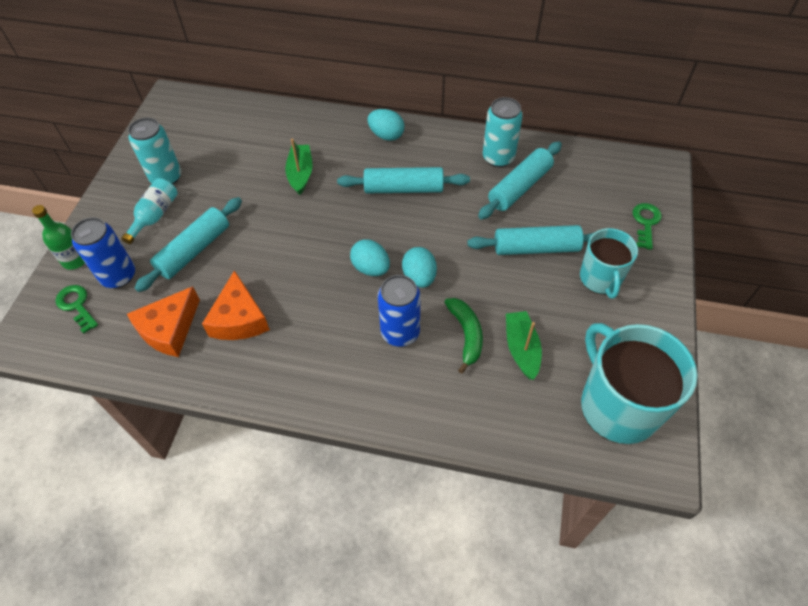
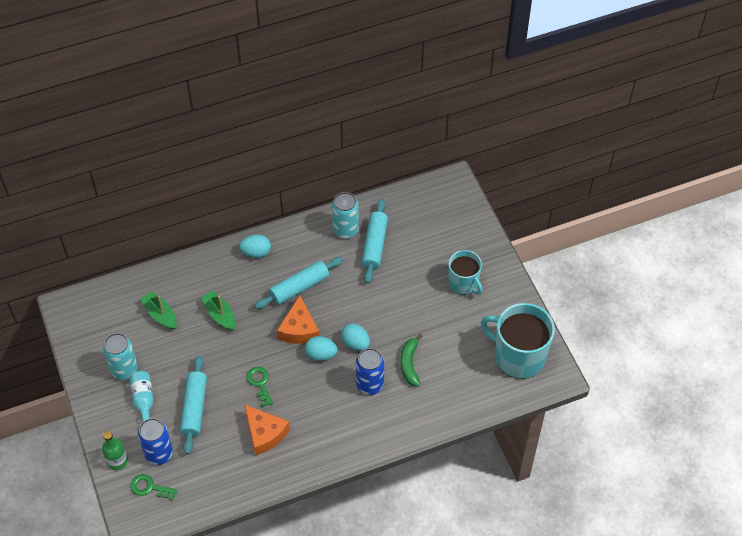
camera: 35 degrees left, 0 degrees up
orange cheese [127,286,200,357] -> orange cheese moved to [277,295,319,344]
green banana [444,298,483,373] -> green banana turned 135 degrees counterclockwise [400,334,423,386]
turquoise rolling pin [467,225,595,255] -> none
green boat [506,311,542,380] -> green boat moved to [140,291,177,330]
green key [633,203,662,250] -> green key moved to [247,367,273,407]

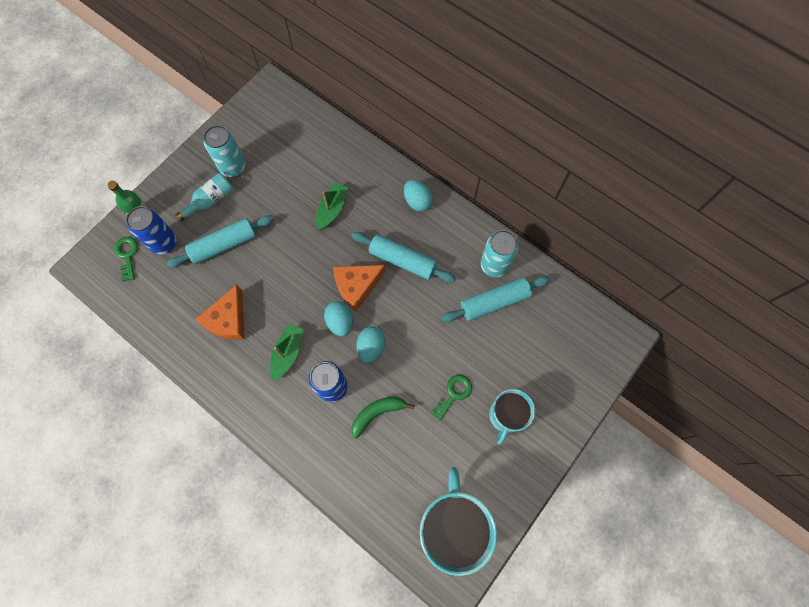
camera: 60 degrees right, 15 degrees up
green boat [140,291,177,330] -> green boat moved to [270,324,304,381]
green key [247,367,273,407] -> green key moved to [430,375,472,421]

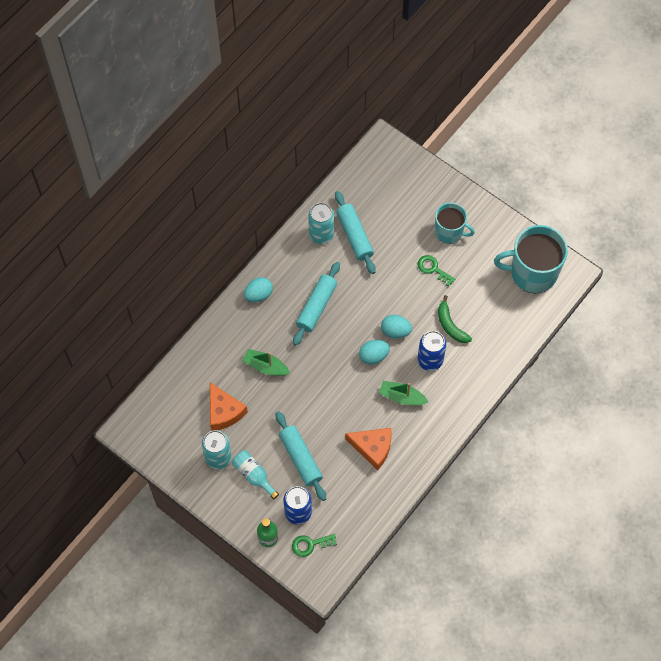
camera: 90 degrees left, 5 degrees down
orange cheese [333,265,386,311] -> orange cheese moved to [210,382,248,431]

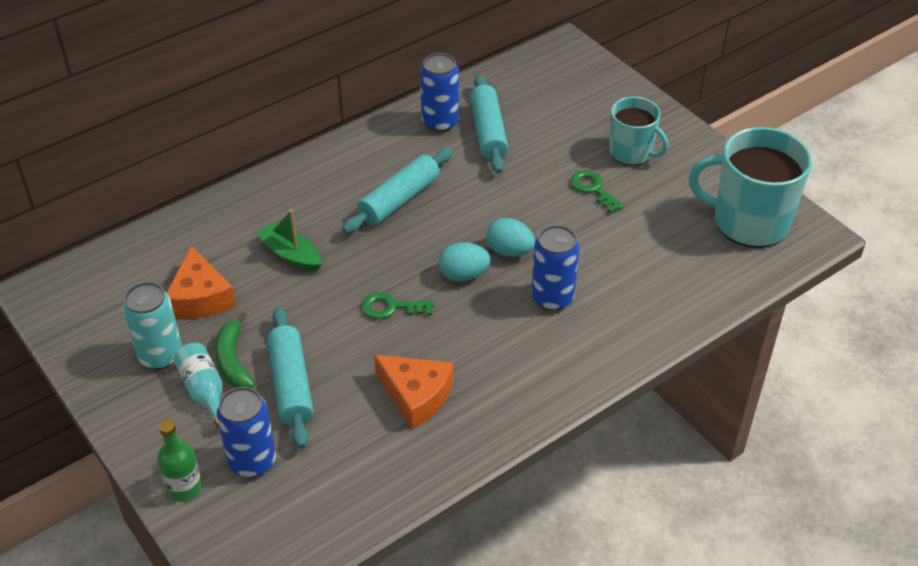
camera: 15 degrees right, 20 degrees down
turquoise egg [244,277,273,302] -> none
green key [292,534,337,557] -> green key moved to [362,292,434,319]
turquoise can [308,203,334,244] -> blue can [420,53,459,132]
green boat [379,381,428,405] -> none
green banana [438,295,472,343] -> green banana moved to [215,313,255,388]

